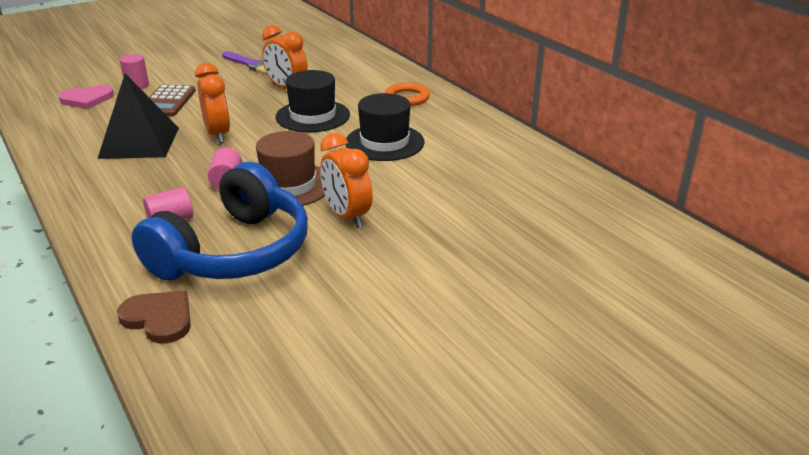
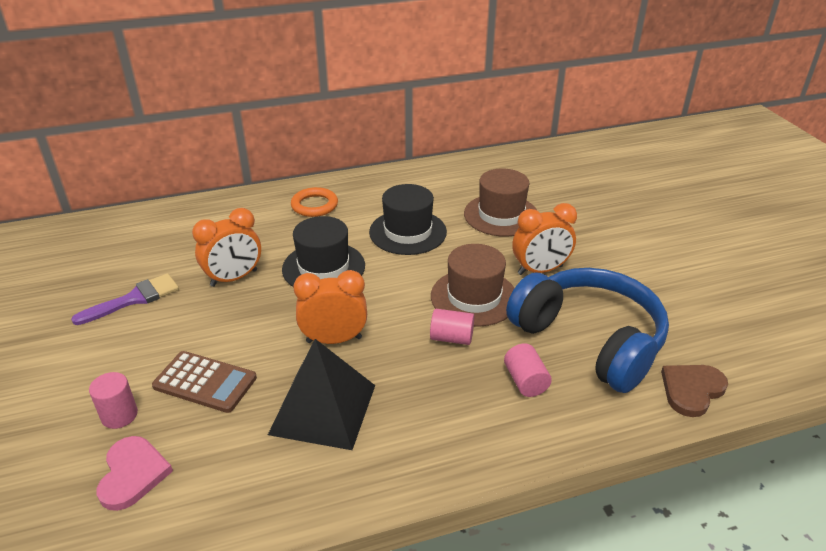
camera: 75 degrees left, 5 degrees up
none -> brown hat [464,168,537,237]

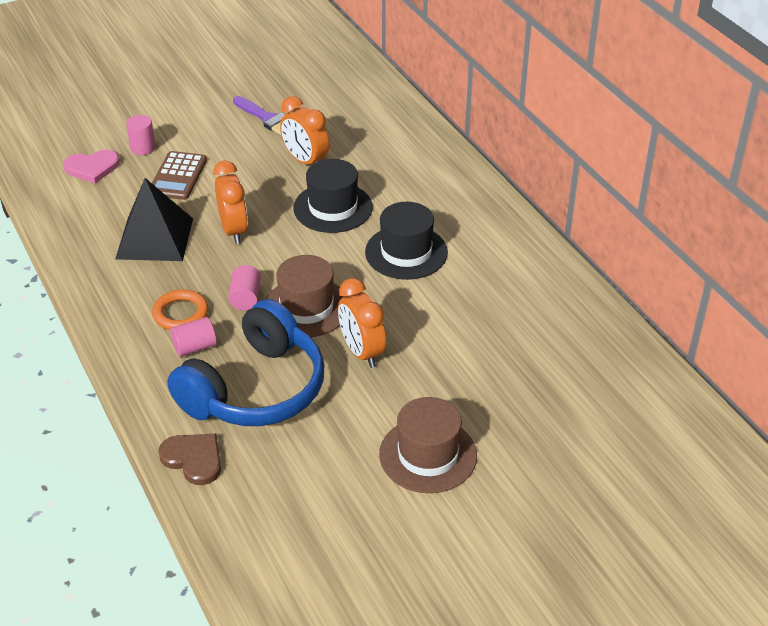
camera: 80 degrees right, 5 degrees up
orange ring [291,187,338,217] -> orange ring moved to [152,290,208,330]
brown hat [464,168,537,237] -> brown hat moved to [379,397,477,493]

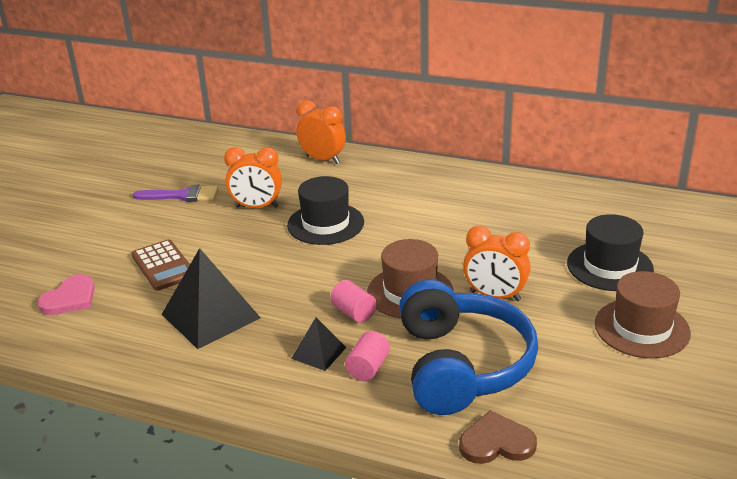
camera: 40 degrees left, 10 degrees down
pink cylinder [126,115,156,155] -> none
orange ring [152,290,208,330] -> black pyramid [291,318,347,371]
orange clock [213,161,248,244] -> orange clock moved to [296,100,346,164]
black hat [365,202,448,280] -> black hat moved to [567,214,654,291]

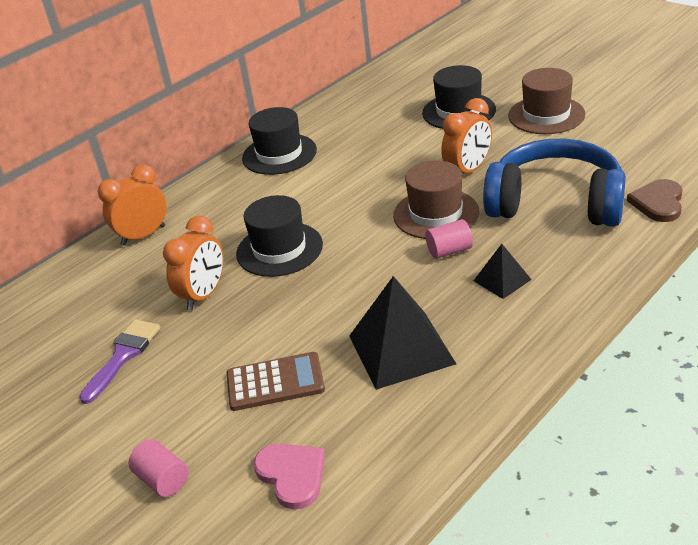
camera: 65 degrees left, 5 degrees up
pink cylinder [345,331,390,381] -> pink cylinder moved to [129,439,189,497]
none -> black hat [242,107,317,175]

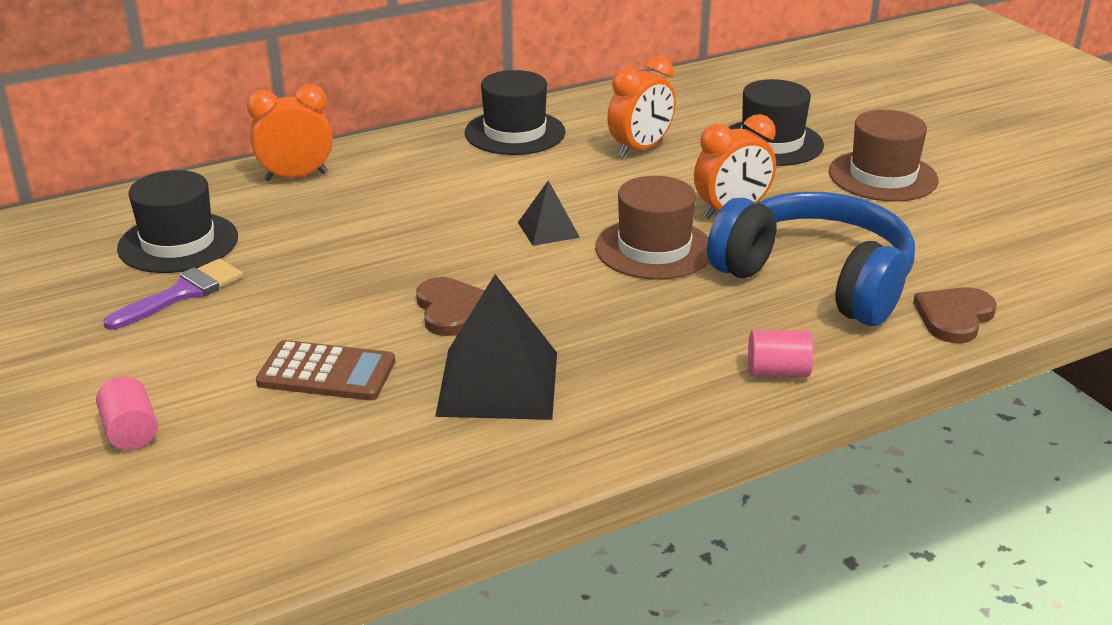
camera: 15 degrees right, 5 degrees down
orange clock [163,216,223,311] -> orange clock moved to [607,56,676,158]
black hat [236,195,323,277] -> black hat moved to [117,170,238,273]
pink heart [253,443,325,510] -> none
pink cylinder [425,219,473,259] -> pink cylinder moved to [748,330,813,377]
black pyramid [474,244,532,299] -> black pyramid moved to [518,180,580,246]
none -> brown heart [416,277,485,336]

